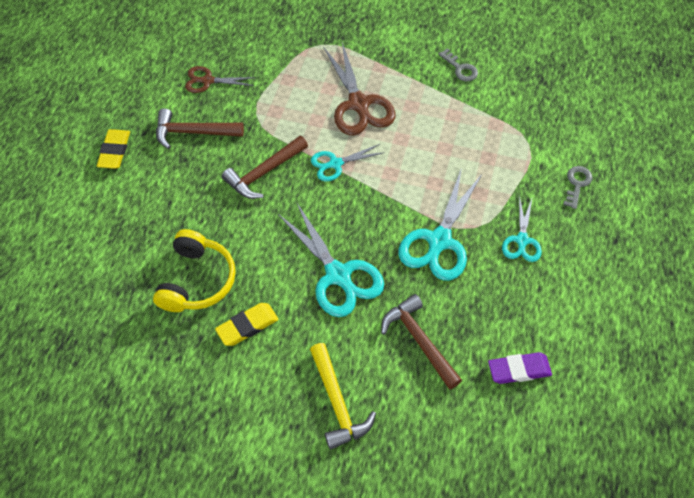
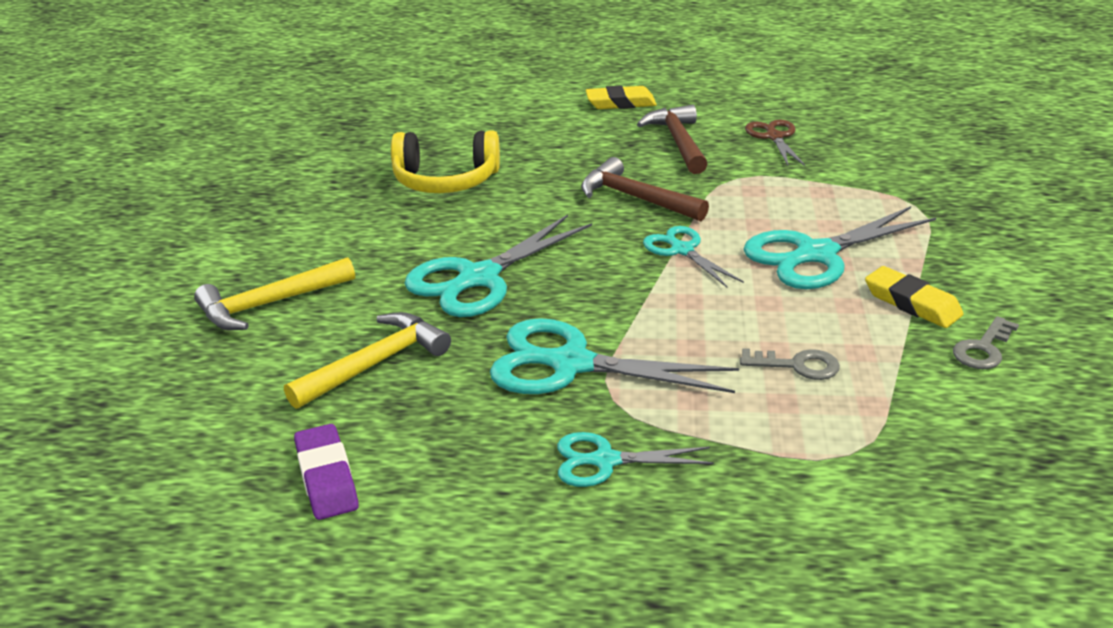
camera: 80 degrees right, 25 degrees down
yellow eraser [215,303,279,346] -> yellow eraser moved to [865,266,963,328]
brown scissors [323,42,396,135] -> turquoise scissors [744,206,936,289]
brown hammer [381,294,462,390] -> yellow hammer [284,312,451,409]
grey key [563,166,593,209] -> grey key moved to [740,348,840,380]

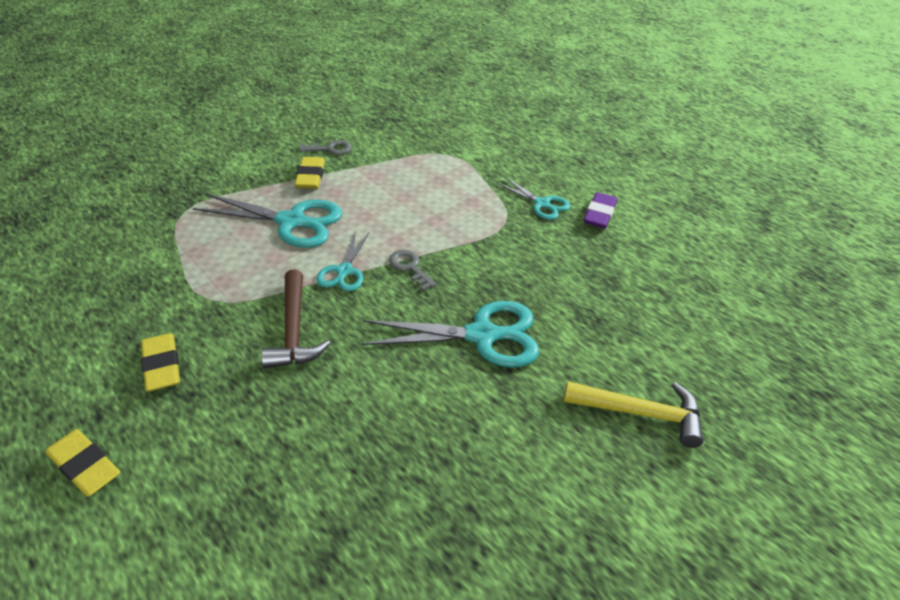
camera: 140 degrees left, 10 degrees up
yellow hammer [284,312,451,409] -> none
purple eraser [294,424,359,520] -> purple eraser moved to [584,192,617,229]
yellow headphones [391,130,500,193] -> none
turquoise scissors [490,318,739,394] -> none
brown hammer [637,105,707,174] -> yellow eraser [141,333,180,391]
grey key [740,348,840,380] -> grey key moved to [389,249,437,291]
brown scissors [745,120,805,166] -> none

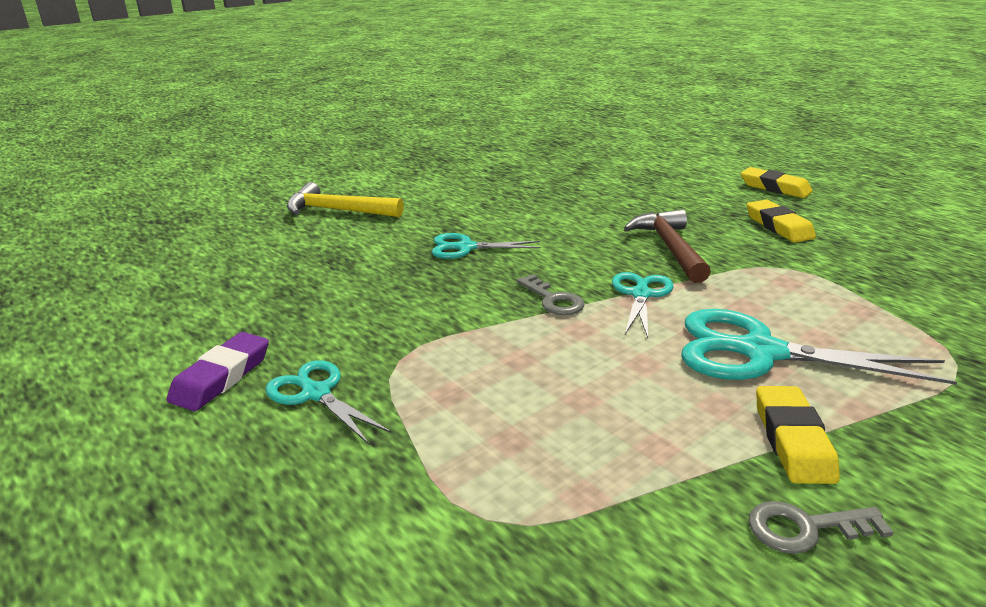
camera: 175 degrees left, 15 degrees down
turquoise scissors [361,301,539,367] -> turquoise scissors [432,233,541,259], size x0.58

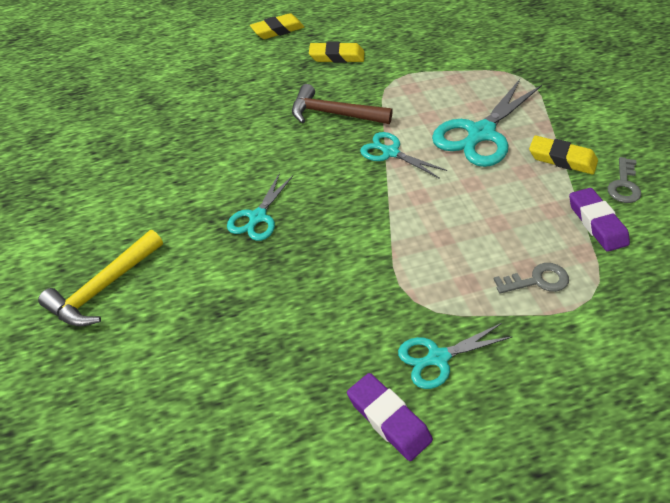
camera: 65 degrees left, 20 degrees up
grey key [517,274,585,315] -> grey key moved to [493,263,569,293]
none -> purple eraser [569,188,630,252]

